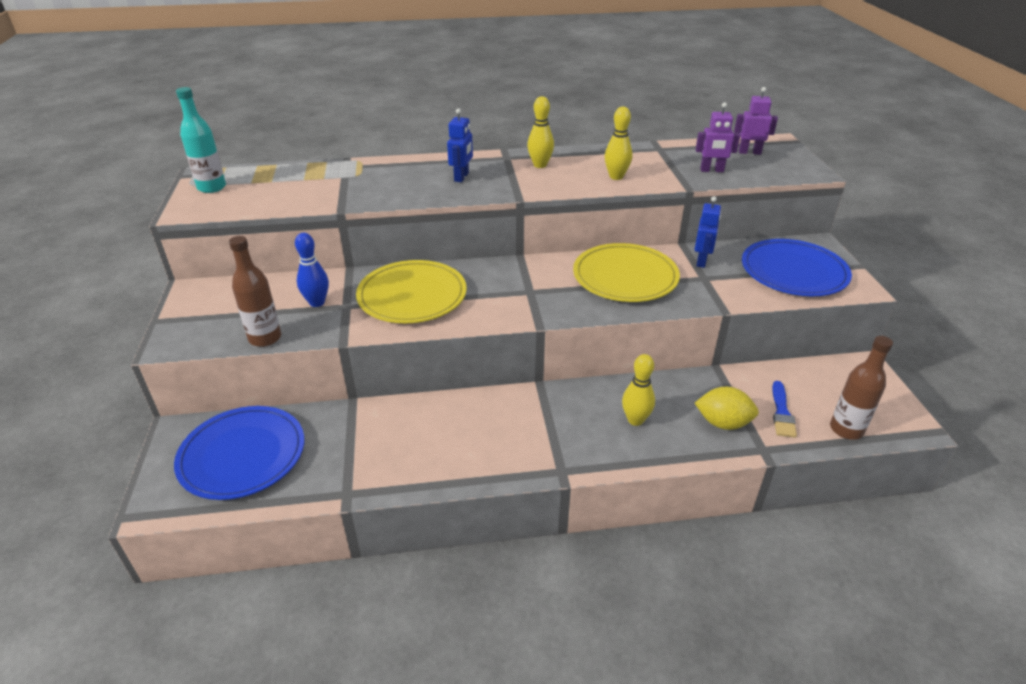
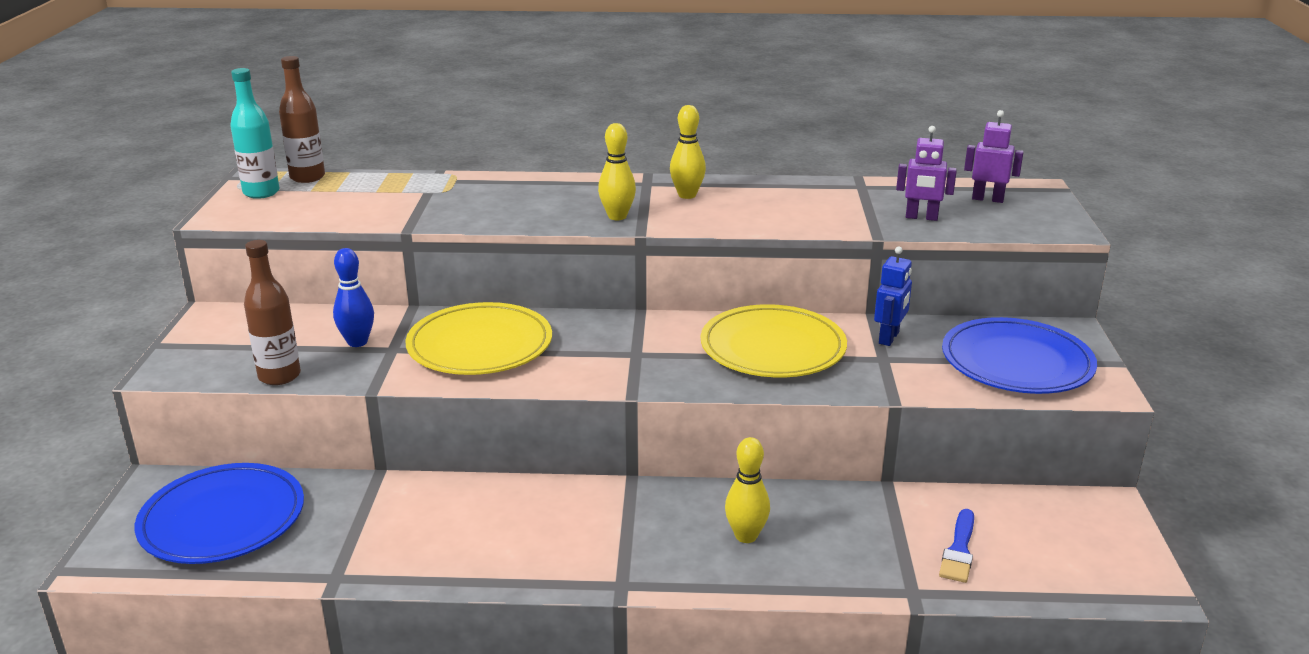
camera: 10 degrees right, 10 degrees down
blue robot [447,108,473,182] -> none
yellow bowling pin [605,107,632,180] -> yellow bowling pin moved to [598,123,636,220]
yellow lemon [695,387,759,430] -> none
brown bottle [830,336,893,440] -> brown bottle moved to [279,56,325,183]

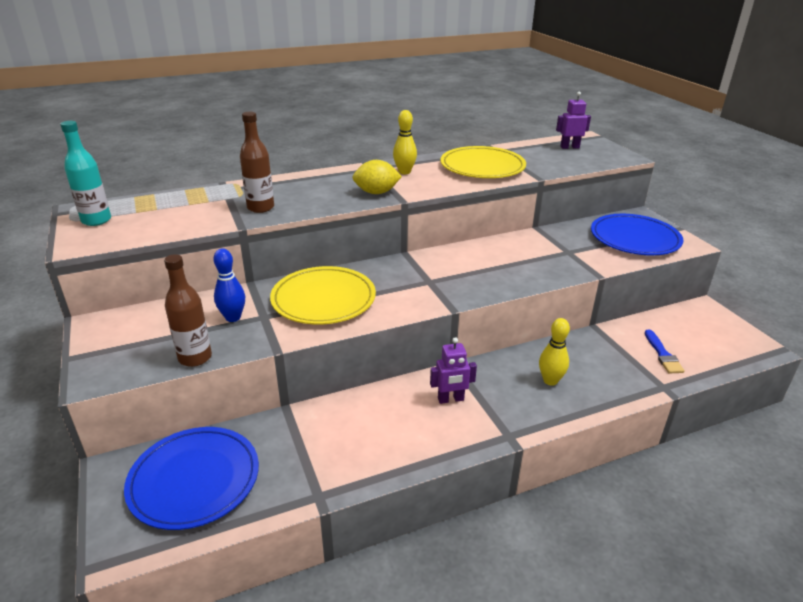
camera: 25 degrees left, 5 degrees up
brown bottle [279,56,325,183] -> brown bottle moved to [240,112,274,213]
yellow bowling pin [598,123,636,220] -> yellow lemon [352,160,402,194]
yellow plate [701,304,847,377] -> yellow plate moved to [440,146,526,178]
blue robot [874,247,912,346] -> none
purple robot [896,126,957,221] -> purple robot moved to [430,337,477,404]

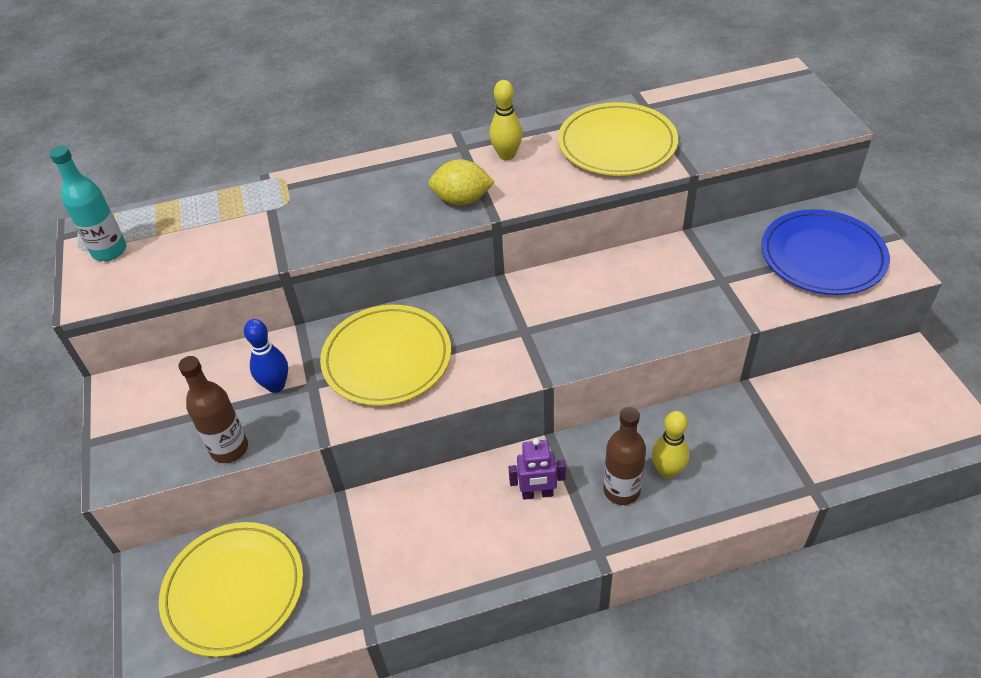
camera: 10 degrees right, 15 degrees up
blue plate [124,427,259,530] -> yellow plate [159,522,303,657]
brown bottle [240,112,274,213] -> brown bottle moved to [603,406,646,505]
purple robot [556,91,591,149] -> none
blue brush [645,329,685,374] -> none

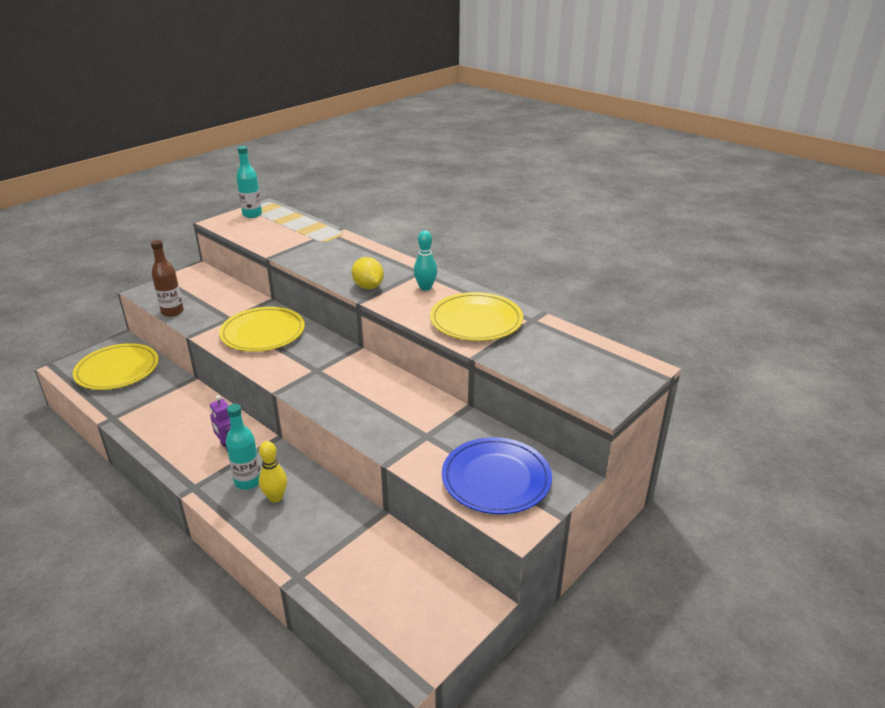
camera: 55 degrees right, 15 degrees down
blue bowling pin [244,319,288,393] -> none
yellow bowling pin [489,80,522,161] -> turquoise bowling pin [414,231,437,291]
brown bottle [603,406,646,505] -> turquoise bottle [226,404,261,490]

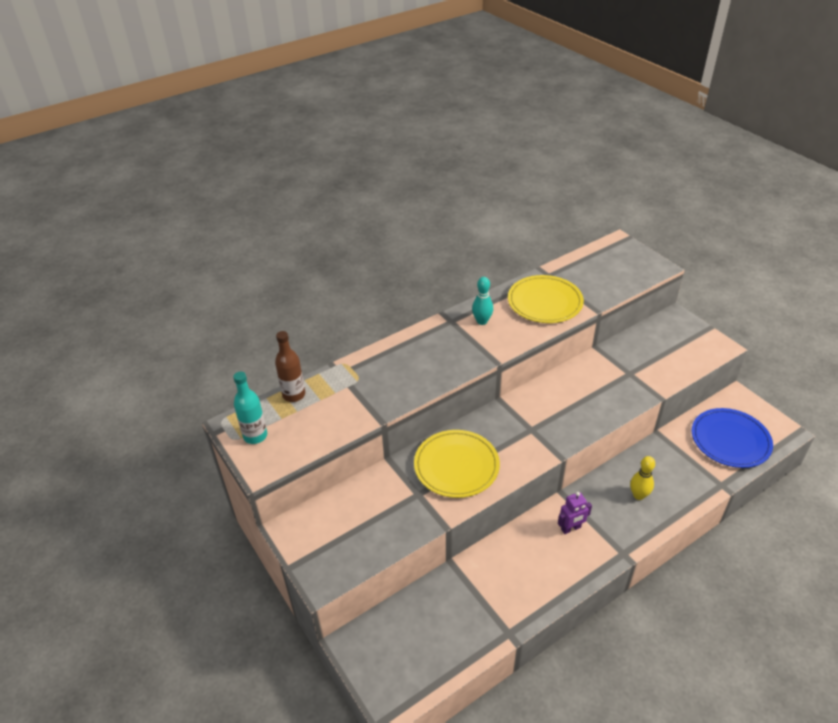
camera: 75 degrees left, 10 degrees up
yellow plate [73,343,159,390] -> none
brown bottle [151,240,184,317] -> brown bottle moved to [275,331,305,402]
turquoise bottle [226,404,261,490] -> none
yellow lemon [352,257,384,289] -> none
blue plate [442,437,552,514] -> blue plate moved to [692,408,773,468]

